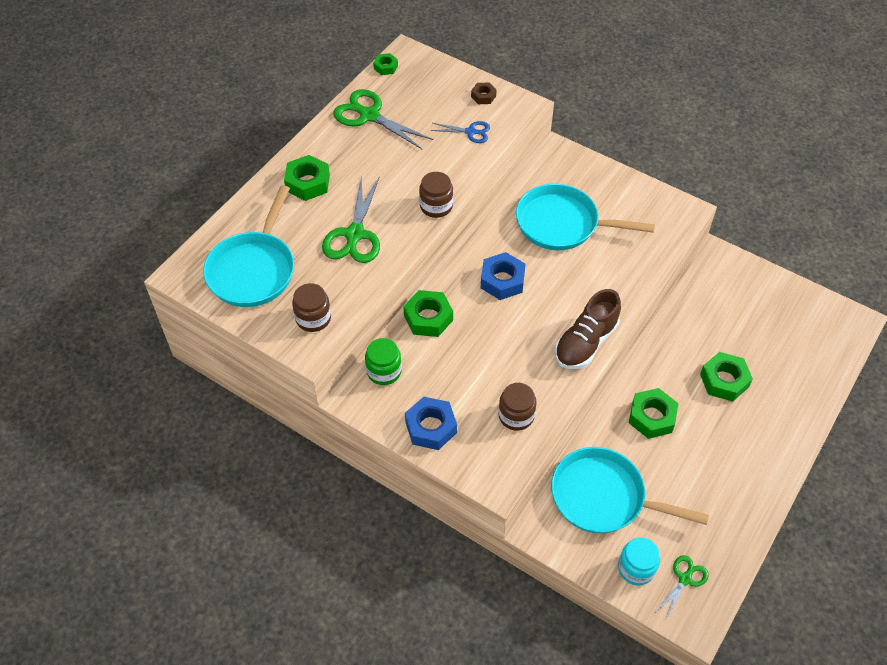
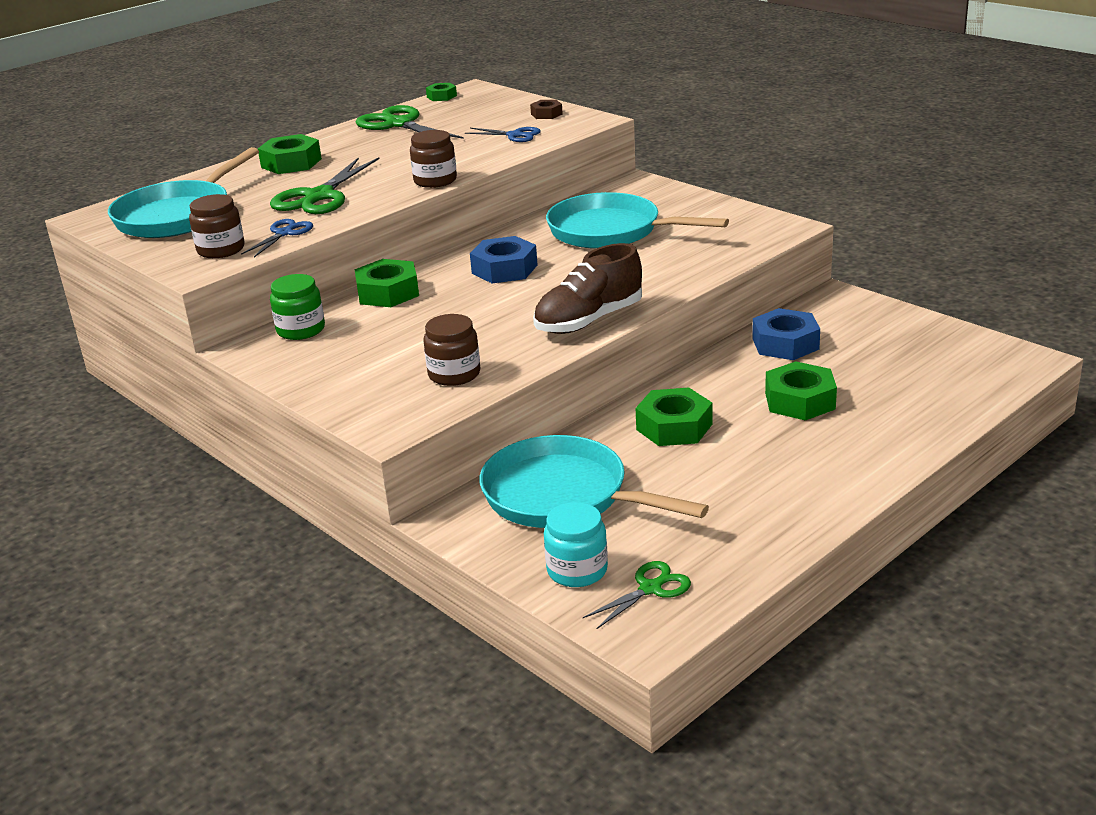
camera: 15 degrees right, 25 degrees down
blue nut [405,397,457,450] -> blue nut moved to [752,308,820,360]
none -> blue scissors [241,219,313,257]

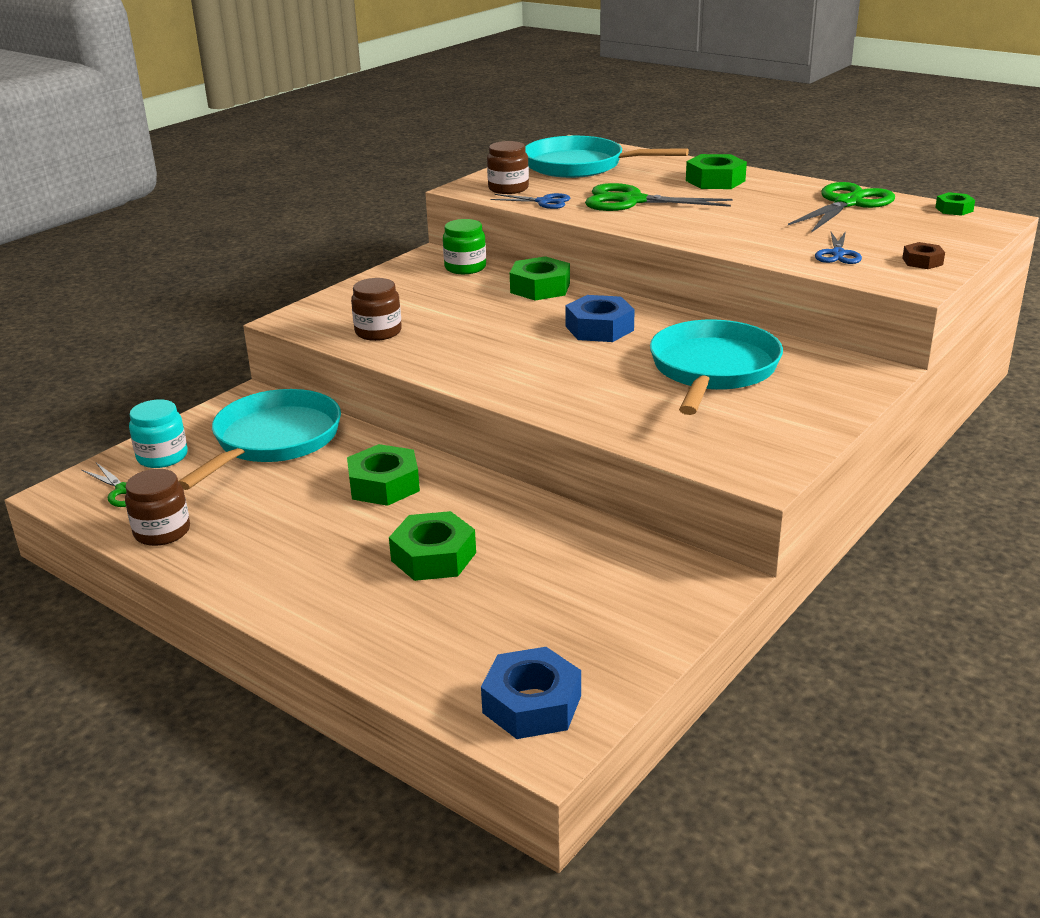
camera: 80 degrees right, 0 degrees up
brown jar [410,130,457,188] -> brown jar moved to [125,469,190,546]
brown shoe [533,243,642,334] -> none
blue nut [752,308,820,360] -> blue nut moved to [481,647,581,739]

